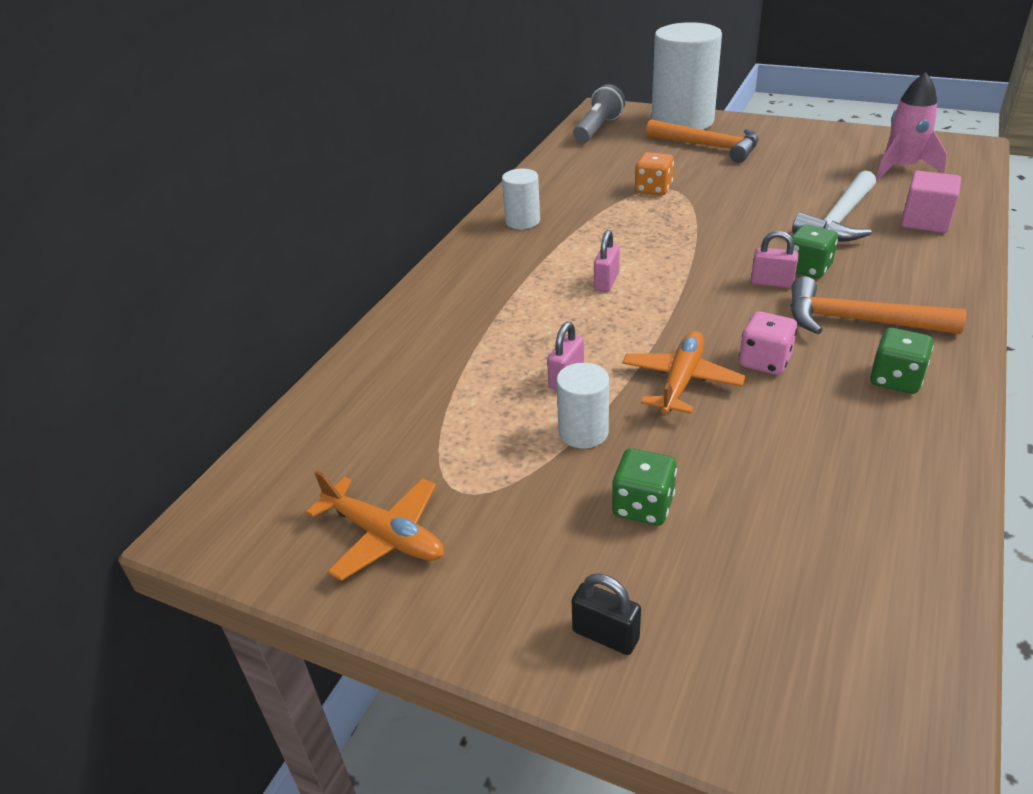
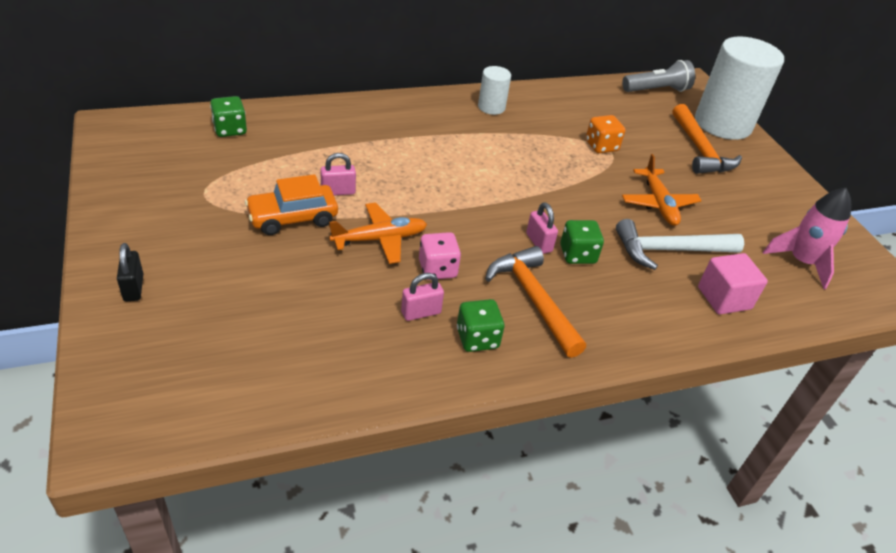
camera: 40 degrees right, 5 degrees up
orange plane [306,470,444,581] -> orange plane moved to [622,154,702,226]
white cylinder [557,363,609,448] -> orange car [245,174,338,235]
pink padlock [594,230,620,292] -> pink padlock moved to [401,273,444,321]
green dice [612,448,677,526] -> green dice moved to [210,96,247,137]

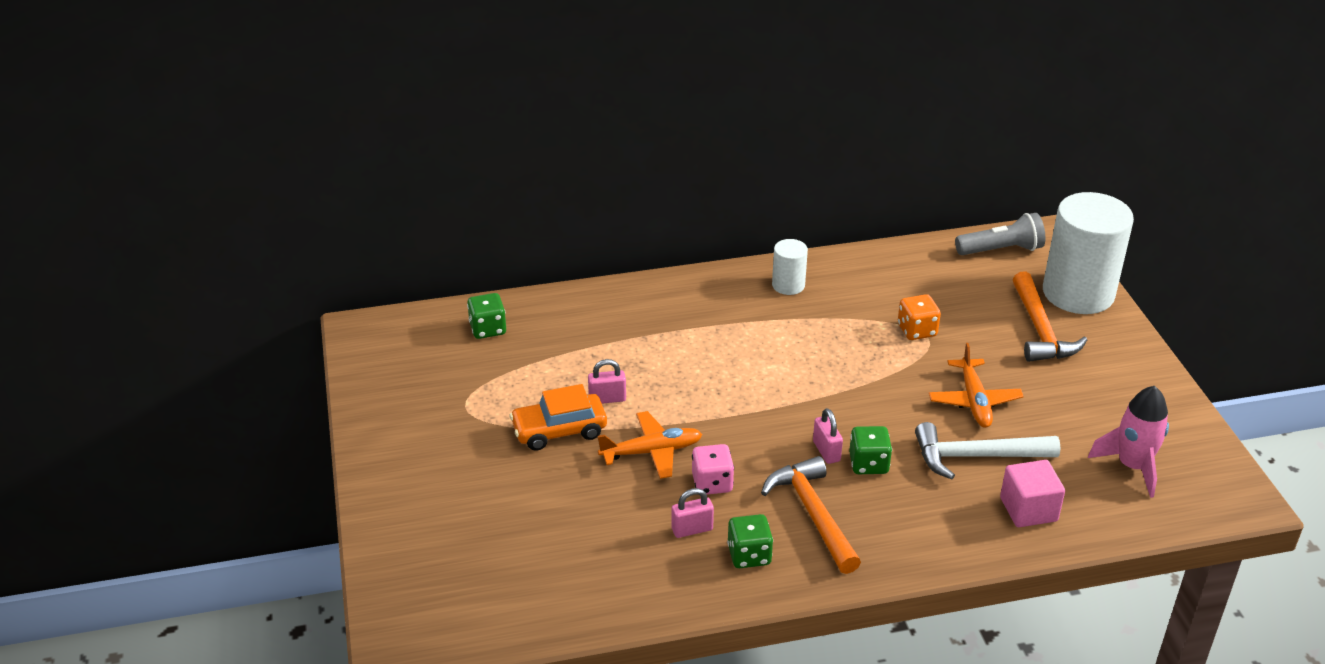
camera: 10 degrees right, 5 degrees down
black padlock [117,243,143,301] -> none

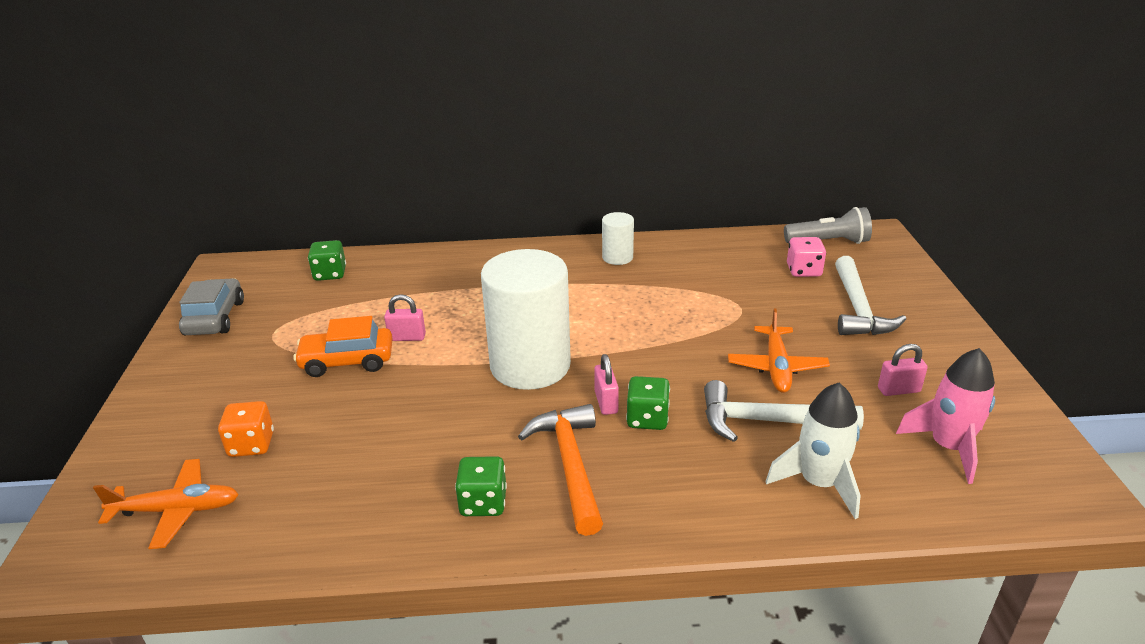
camera: 10 degrees right, 5 degrees down
orange plane [598,411,702,479] -> orange plane moved to [93,459,239,549]
pink padlock [672,488,714,538] -> pink padlock moved to [878,344,928,396]
pink dice [692,444,734,495] -> pink dice moved to [787,237,826,277]
orange dice [898,294,941,340] -> orange dice moved to [218,401,274,457]
pink cube [1000,460,1065,527] -> white rocket [765,383,861,519]
orange hammer [1013,271,1087,362] -> white hammer [835,256,906,335]
white cylinder [1043,192,1134,314] -> white cylinder moved to [481,249,571,390]
none -> grey car [179,278,244,335]

